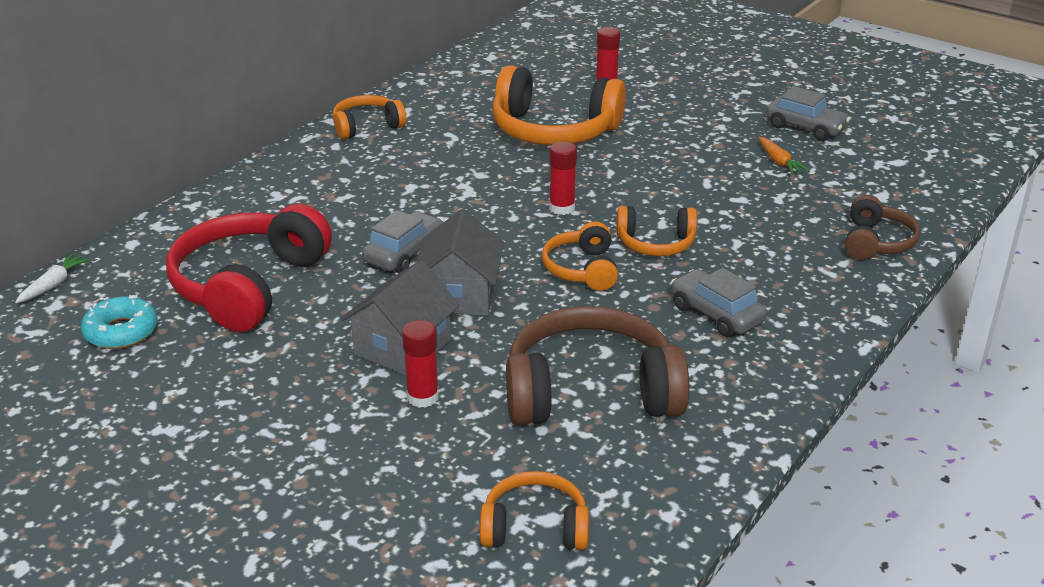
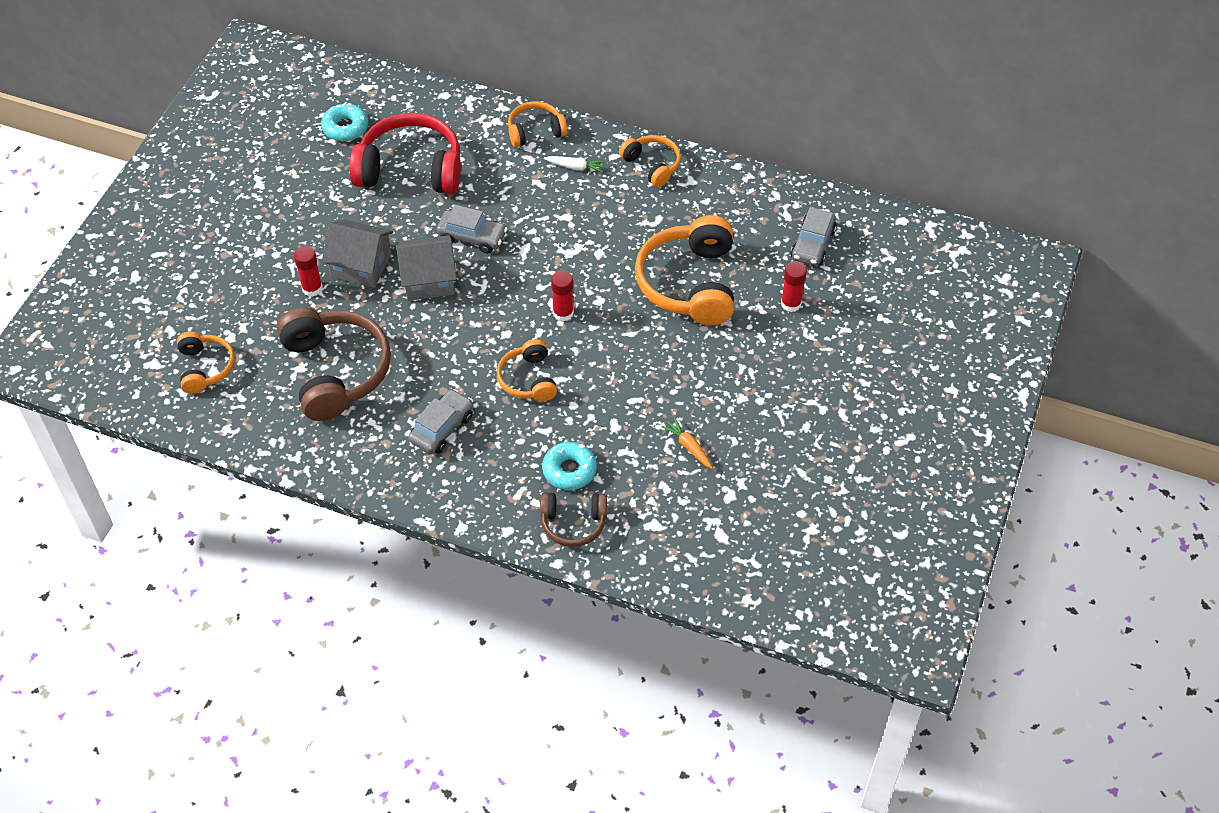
camera: 75 degrees right, 20 degrees up
white carrot [15,253,90,303] -> white carrot moved to [544,156,606,173]
orange headphones [542,221,618,291] -> orange headphones moved to [508,101,567,147]
orange carrot [759,137,809,175] -> orange carrot turned 90 degrees clockwise [661,417,713,469]
grey car [766,86,850,141] -> grey car moved to [791,207,837,266]
none -> turquoise donut [542,442,597,490]

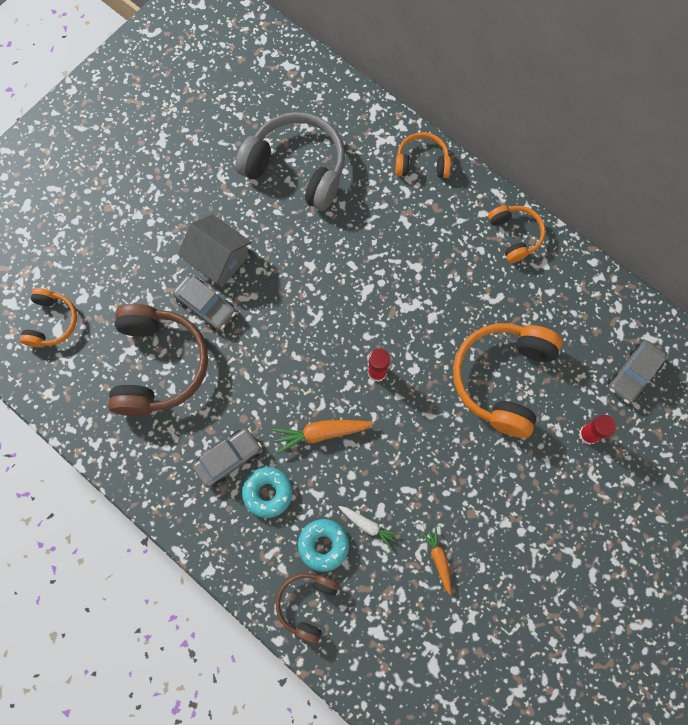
camera: 20 degrees right, 20 degrees up
red glue stick [294,246,323,297] -> none
turquoise donut [321,103,368,141] -> turquoise donut moved to [242,467,293,518]
red headphones [349,113,461,194] -> grey headphones [235,112,345,211]
grey house [396,235,457,301] -> none
grey car [437,205,508,254] -> grey car moved to [173,275,236,331]
orange headphones [497,339,557,402] -> orange carrot [273,420,374,454]
brown headphones [540,492,607,547] -> brown headphones turned 90 degrees clockwise [276,573,340,644]
white carrot [544,156,606,173] -> white carrot moved to [339,506,399,549]

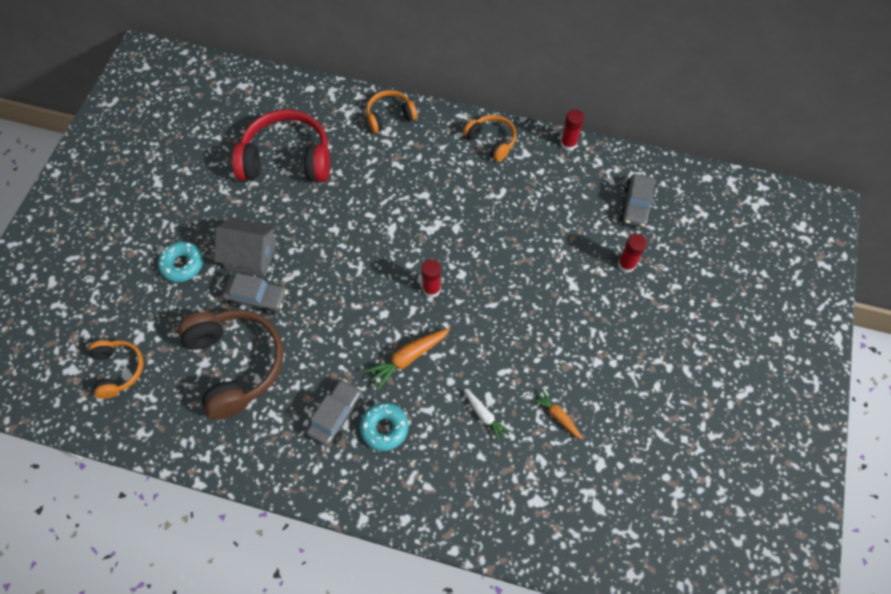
camera: 25 degrees left, 10 degrees down
grey headphones [235,112,345,211] -> red headphones [232,109,330,182]
brown headphones [276,573,340,644] -> none
turquoise donut [298,519,349,572] -> turquoise donut moved to [158,241,203,282]
white carrot [339,506,399,549] -> white carrot turned 45 degrees clockwise [464,389,511,441]
orange headphones [453,323,563,438] -> none
none -> red glue stick [561,109,584,151]

